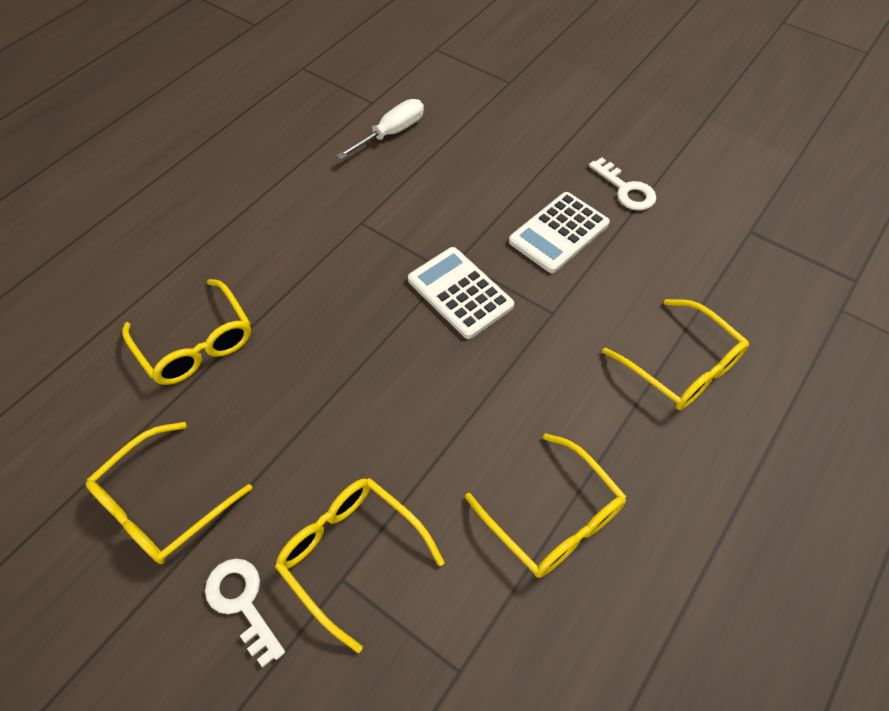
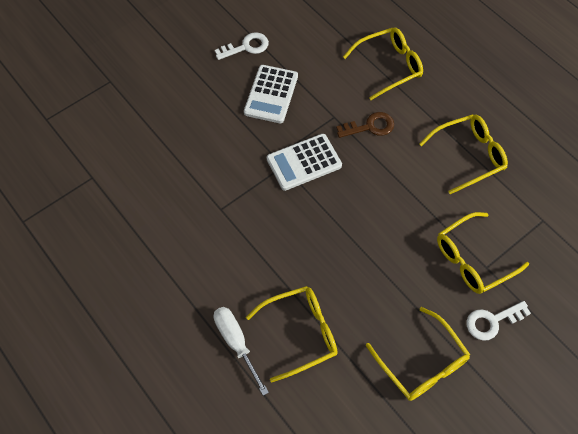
camera: 75 degrees left, 5 degrees up
white screwdriver [336,99,424,160] -> white screwdriver moved to [214,307,269,396]
white calculator [509,192,610,273] -> white calculator turned 45 degrees clockwise [244,65,298,123]
none -> brown key [336,112,394,138]

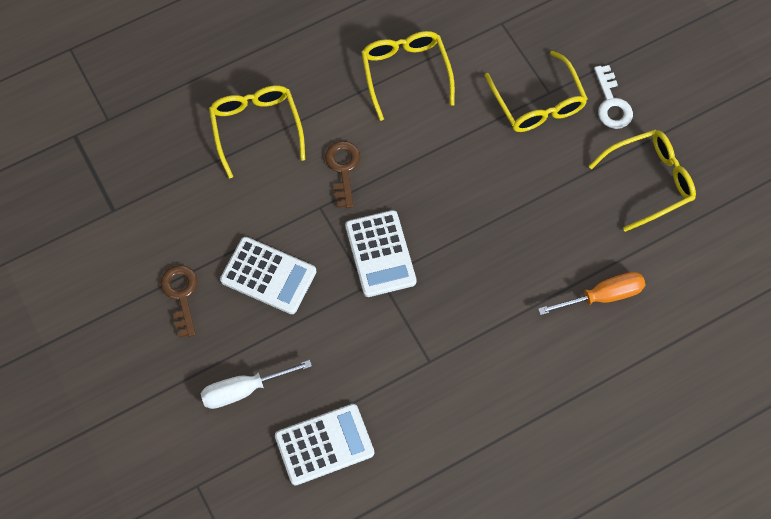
camera: 80 degrees left, 5 degrees up
white screwdriver [214,307,269,396] -> white screwdriver moved to [200,360,312,409]
white key [215,32,269,60] -> brown key [161,265,198,338]
yellow glasses [246,286,337,382] -> orange screwdriver [538,272,645,315]
none -> white calculator [275,404,374,486]

